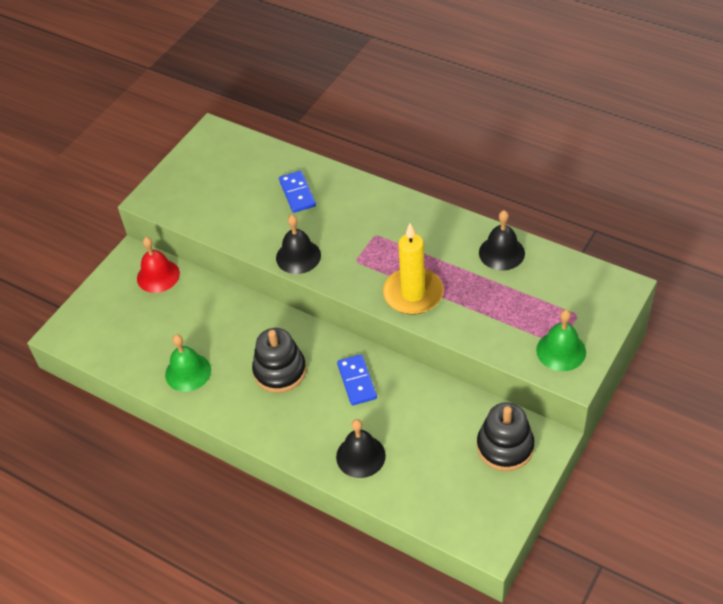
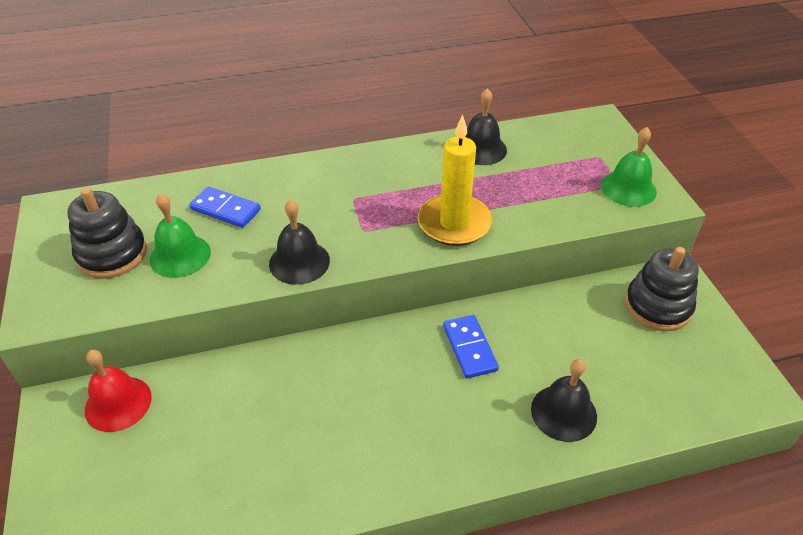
camera: 50 degrees left, 5 degrees down
green bell [165,334,211,392] -> green bell moved to [150,193,211,278]
black stacking toy [252,328,306,393] -> black stacking toy moved to [67,188,147,279]
blue domino [337,354,377,405] -> blue domino turned 45 degrees clockwise [443,315,499,379]

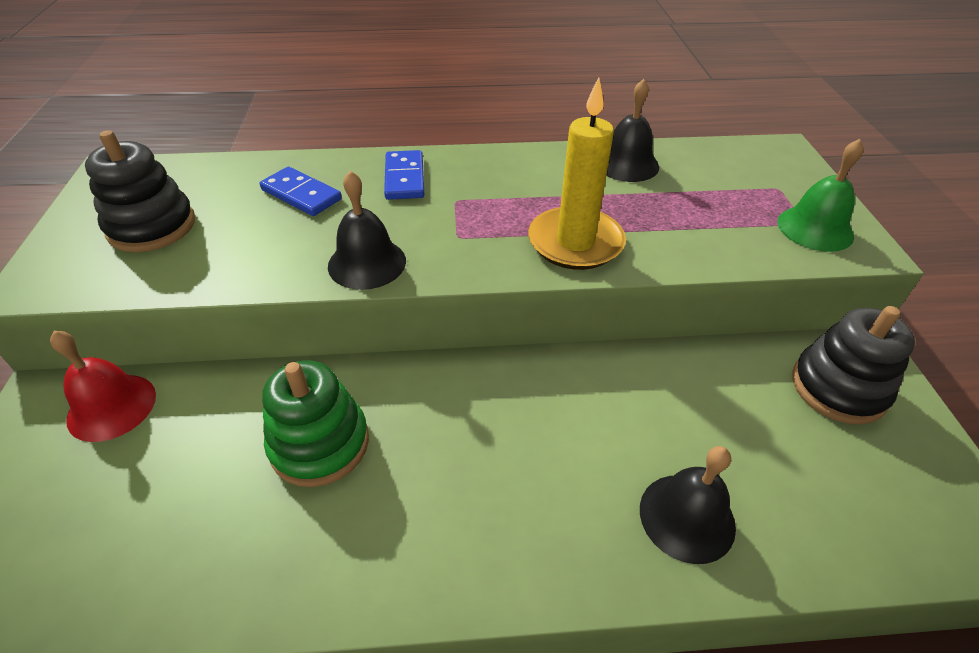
camera: 10 degrees right, 0 degrees up
green bell [150,193,211,278] -> none
blue domino [443,315,499,379] -> blue domino moved to [384,150,424,200]
none -> green stacking toy [262,360,369,487]

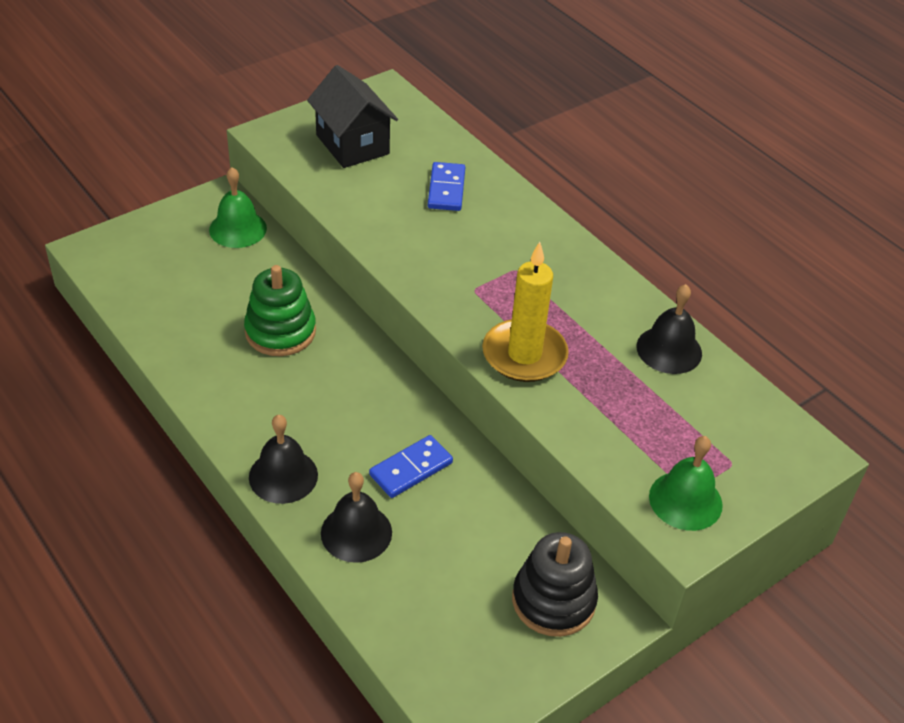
camera: 55 degrees right, 0 degrees up
red bell [50,331,156,442] -> green bell [209,167,267,248]
black stacking toy [85,130,195,252] -> black house [307,65,398,168]
black bell [328,171,406,290] -> black bell moved to [249,415,318,504]
blue domino [384,150,424,200] -> blue domino moved to [369,435,453,498]

